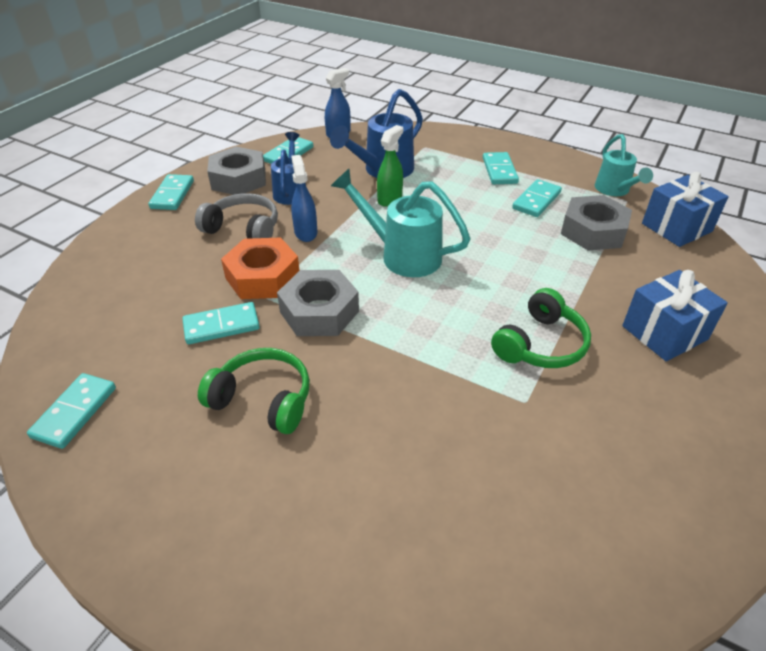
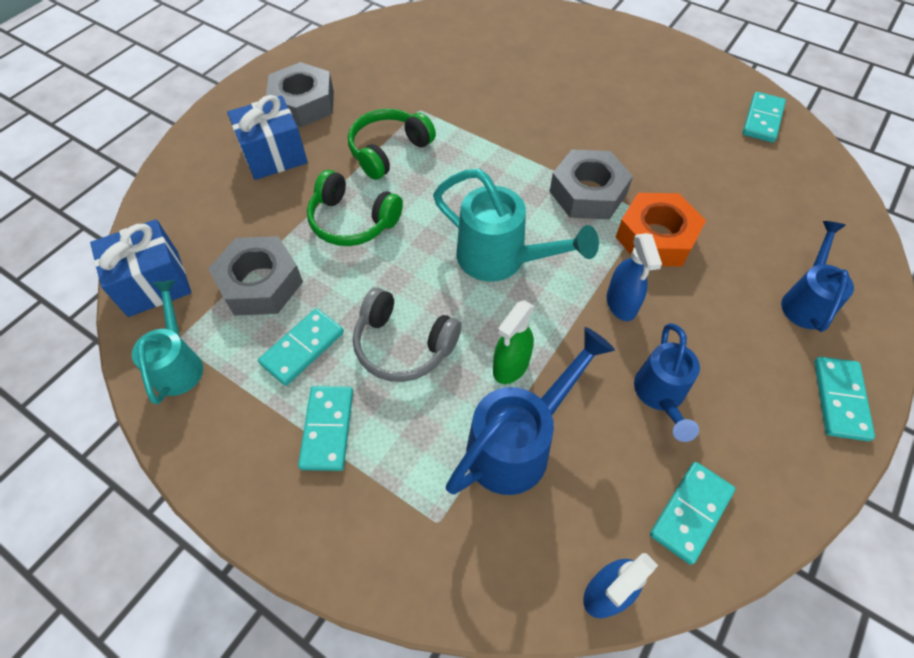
camera: 175 degrees left, 15 degrees up
turquoise domino [182,302,260,344] -> none
grey headphones [195,193,278,239] -> grey headphones moved to [353,288,461,382]
green headphones [198,348,310,434] -> green headphones moved to [307,170,403,246]
grey nut [207,147,266,195] -> grey nut moved to [266,62,334,127]
none -> blue watering can [781,221,854,332]

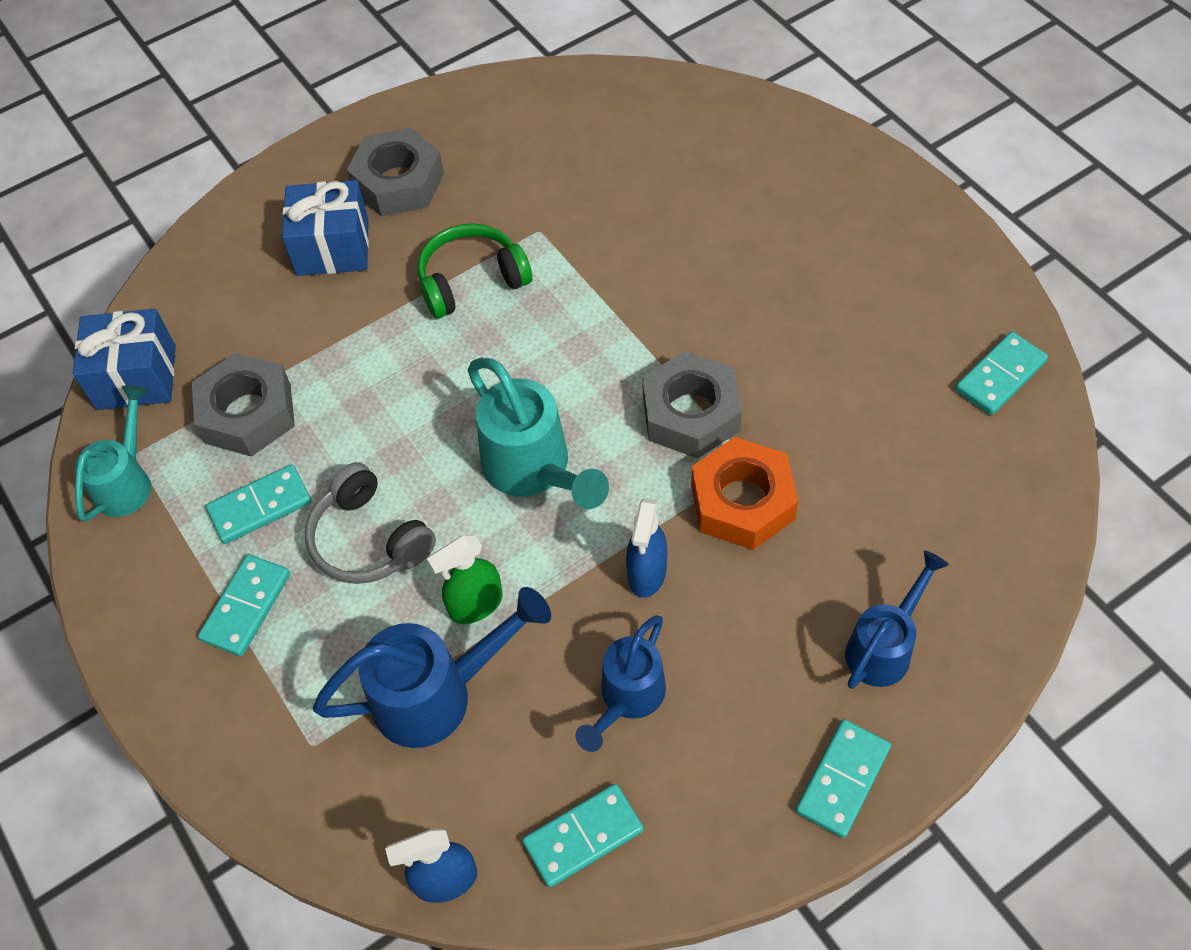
camera: 25 degrees right, 0 degrees up
green headphones [307,170,403,246] -> none

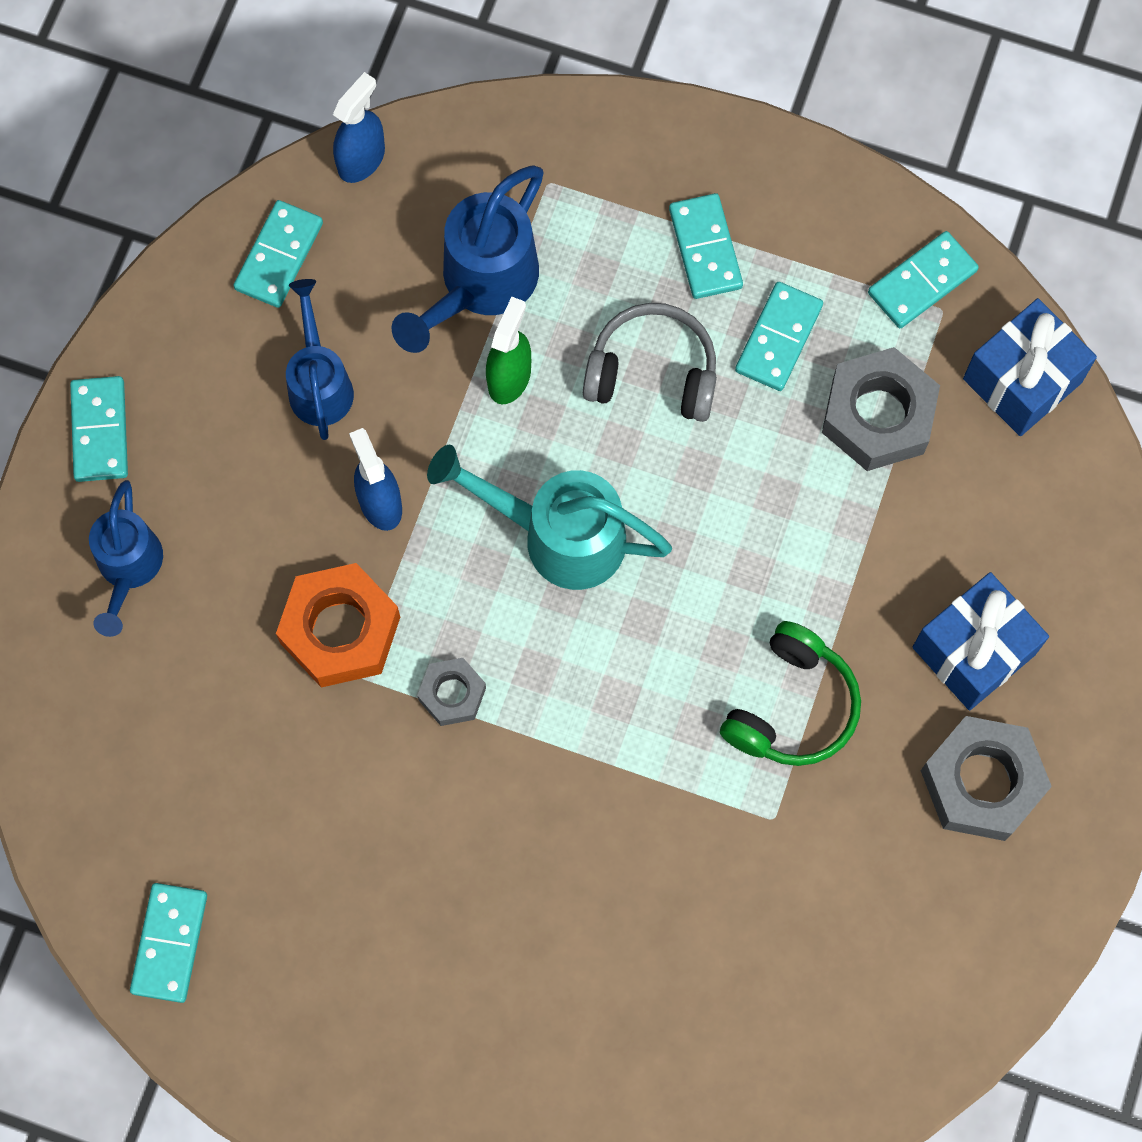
camera: 140 degrees right, 15 degrees up
turquoise watering can [75,386,151,522] -> turquoise domino [868,231,979,328]
grey nut [642,351,742,459] -> grey nut [417,658,486,726], size x0.55

